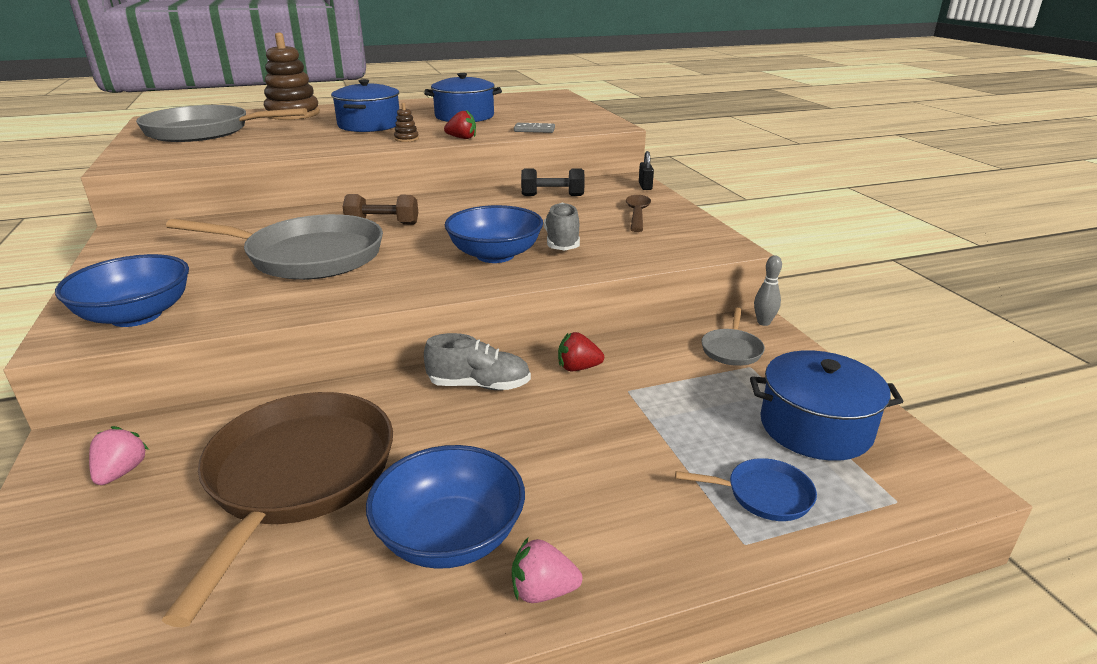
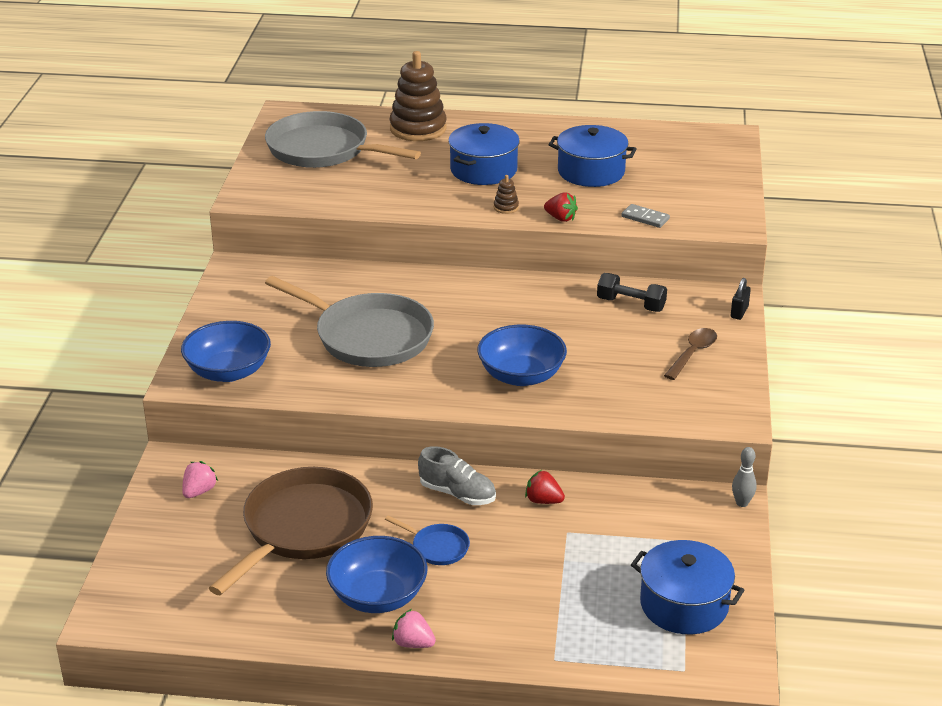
camera: 25 degrees right, 5 degrees up
brown dumbbell [342,194,418,225] -> none
grey shoe [544,203,580,251] -> none
blue pan [675,458,817,521] -> blue pan moved to [385,516,470,565]
grey pan [702,308,765,366] -> none

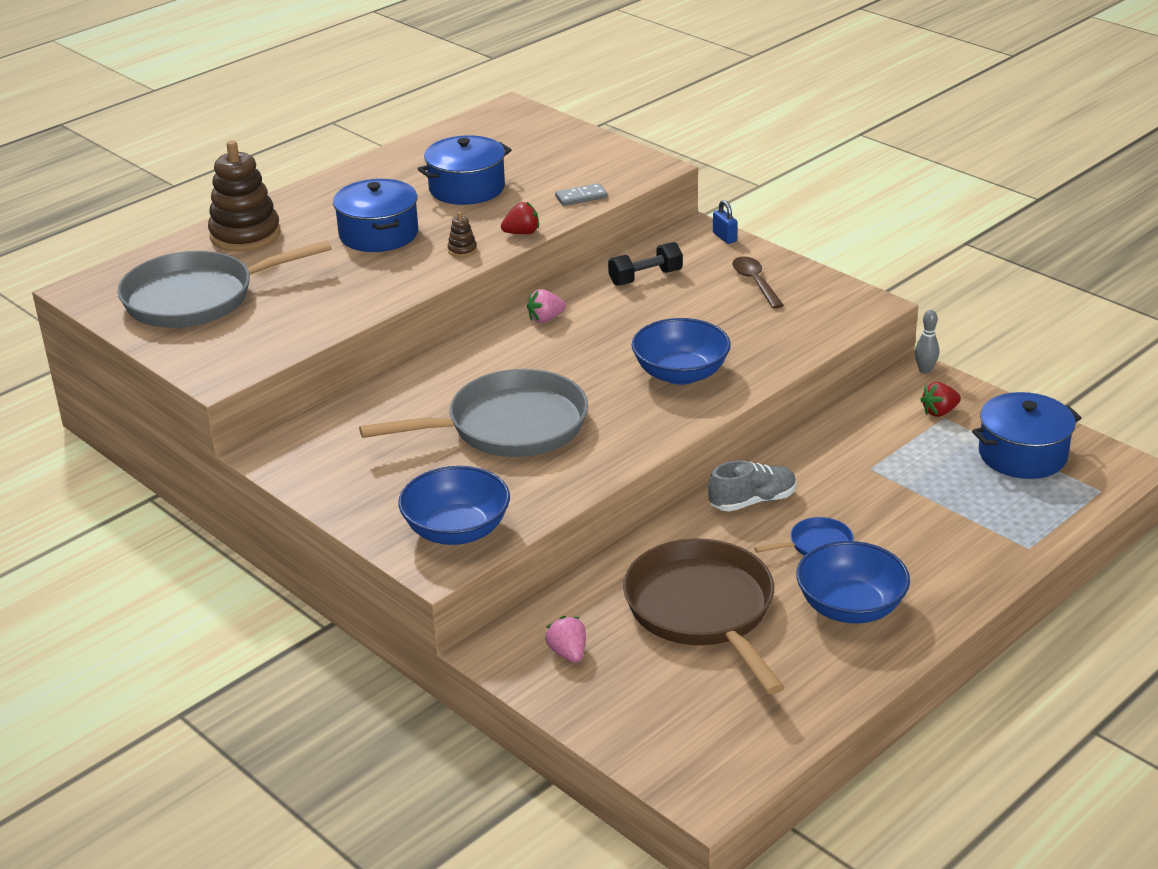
camera: 50 degrees left, 0 degrees up
pink strawberry [392,609,436,648] -> pink strawberry moved to [527,289,566,323]
red strawberry [525,470,565,504] -> red strawberry moved to [920,382,961,417]
black padlock [731,278,751,320] -> blue padlock [713,200,738,244]

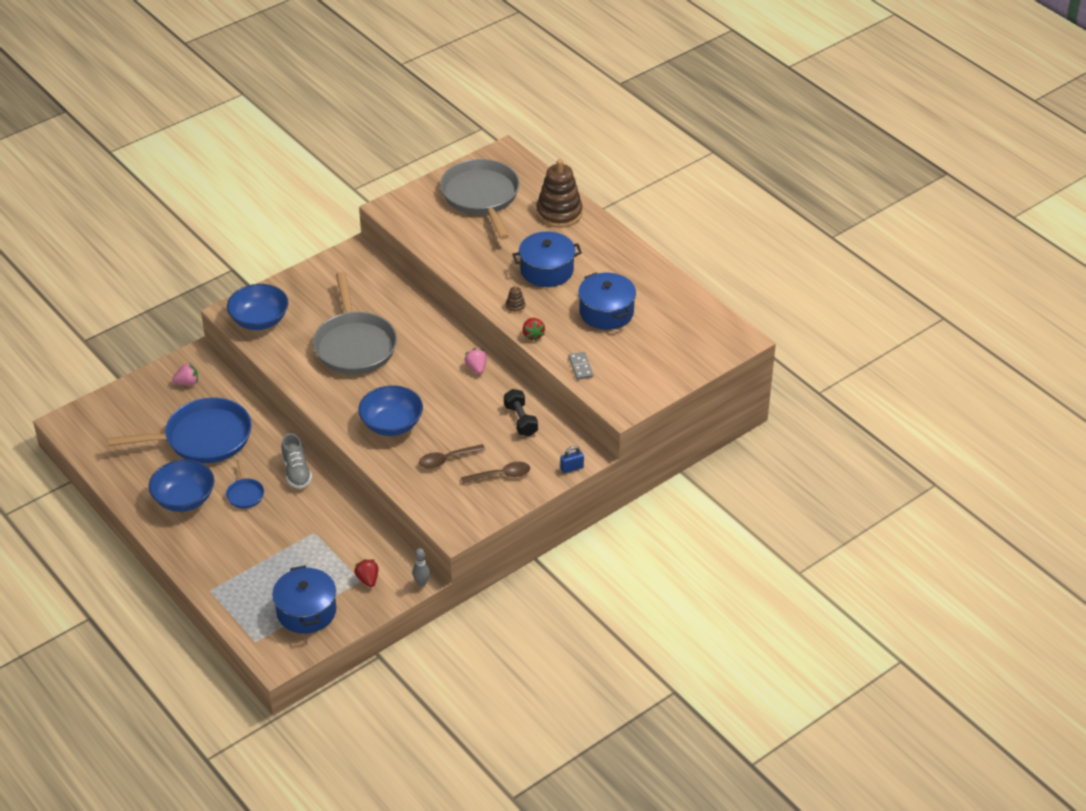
camera: 95 degrees right, 10 degrees up
brown pan [623,538,785,694] -> blue pan [107,398,252,463]
none -> brown spoon [419,444,486,469]

